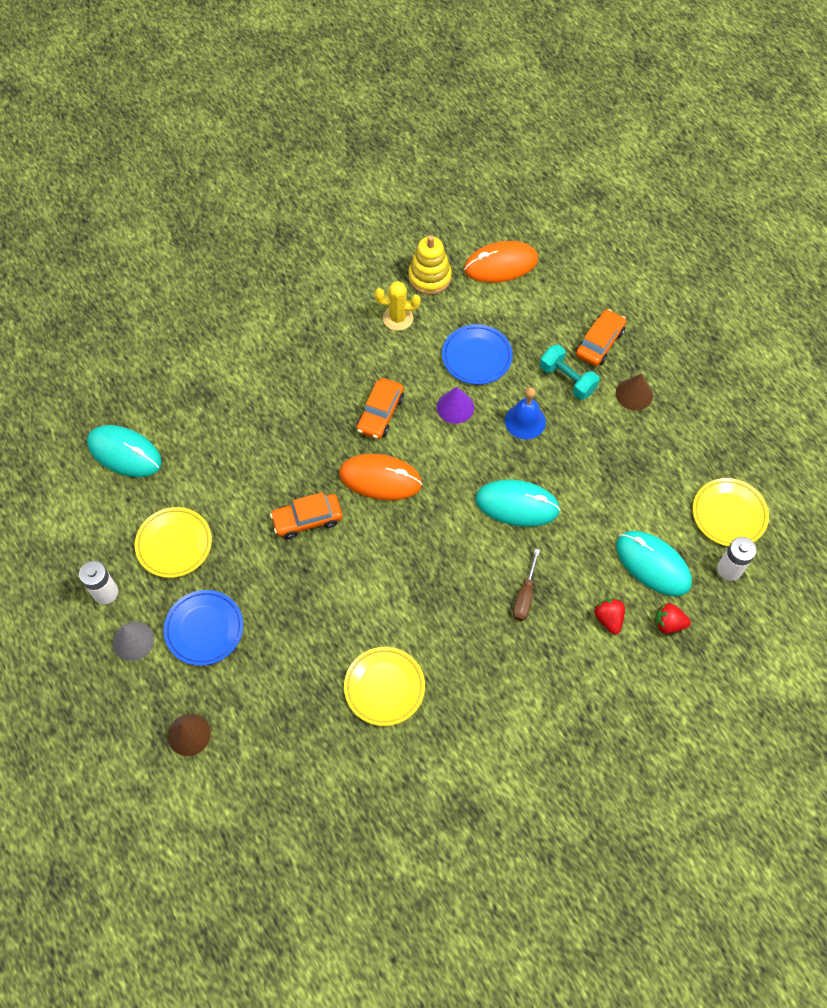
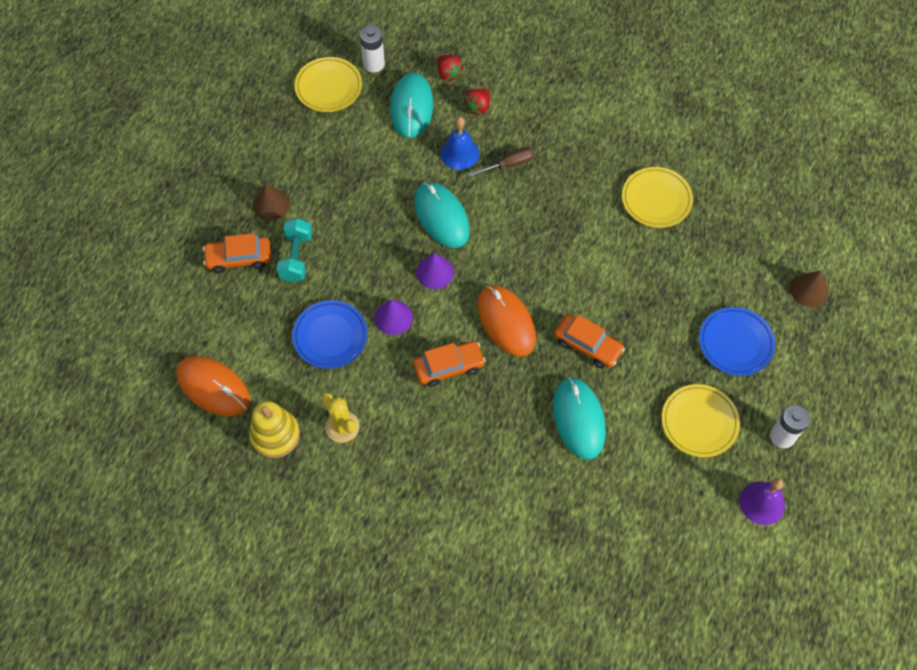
camera: 130 degrees left, 0 degrees up
turquoise mouse [87,425,162,477] -> turquoise mouse moved to [553,377,606,459]
grey cone [113,622,154,661] -> none
blue bell [505,387,546,439] -> blue bell moved to [440,117,480,170]
none -> purple cone [416,253,454,289]
none -> purple bell [740,478,785,525]

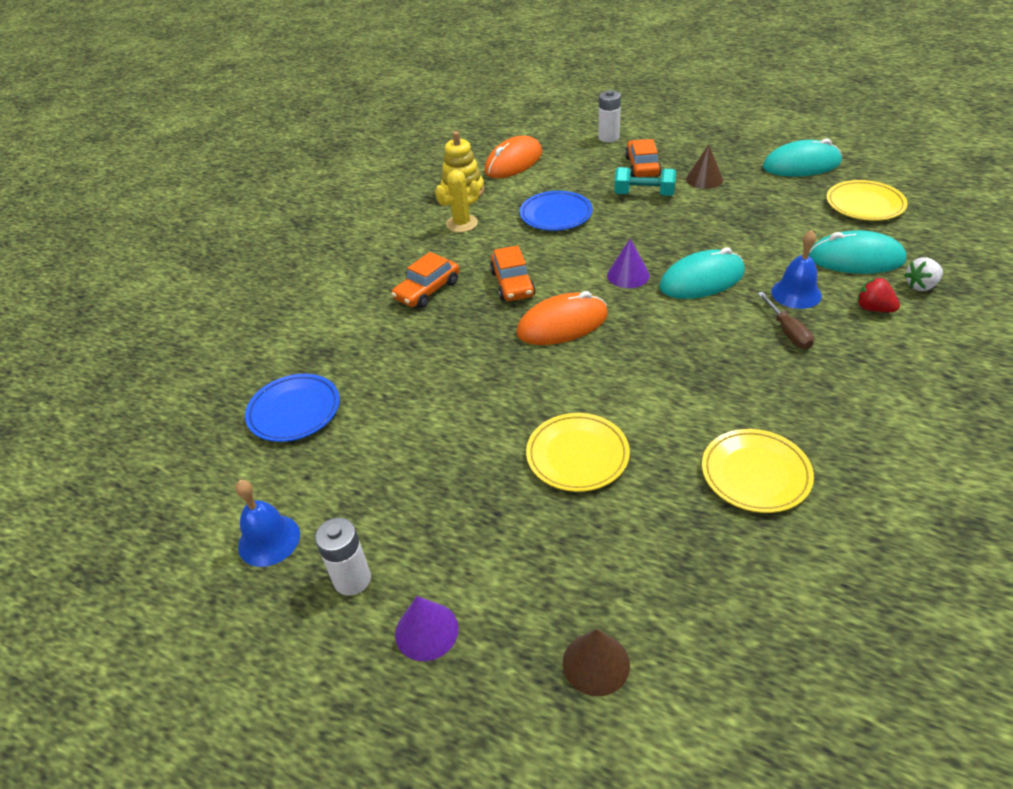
camera: 100 degrees right, 20 degrees down
white battery [360,25,385,73] -> white battery moved to [599,90,621,142]
purple cone [374,299,413,335] -> purple cone moved to [395,596,459,661]
red strawberry [437,55,463,81] -> white strawberry [904,257,943,291]
turquoise mouse [553,377,606,459] -> turquoise mouse moved to [763,138,842,177]
orange car [554,314,625,368] -> orange car moved to [391,252,459,308]
yellow plate [662,384,740,457] -> yellow plate moved to [526,413,630,492]
blue plate [699,307,775,376] -> blue plate moved to [245,374,340,442]
purple bell [740,478,785,525] -> blue bell [235,480,300,567]

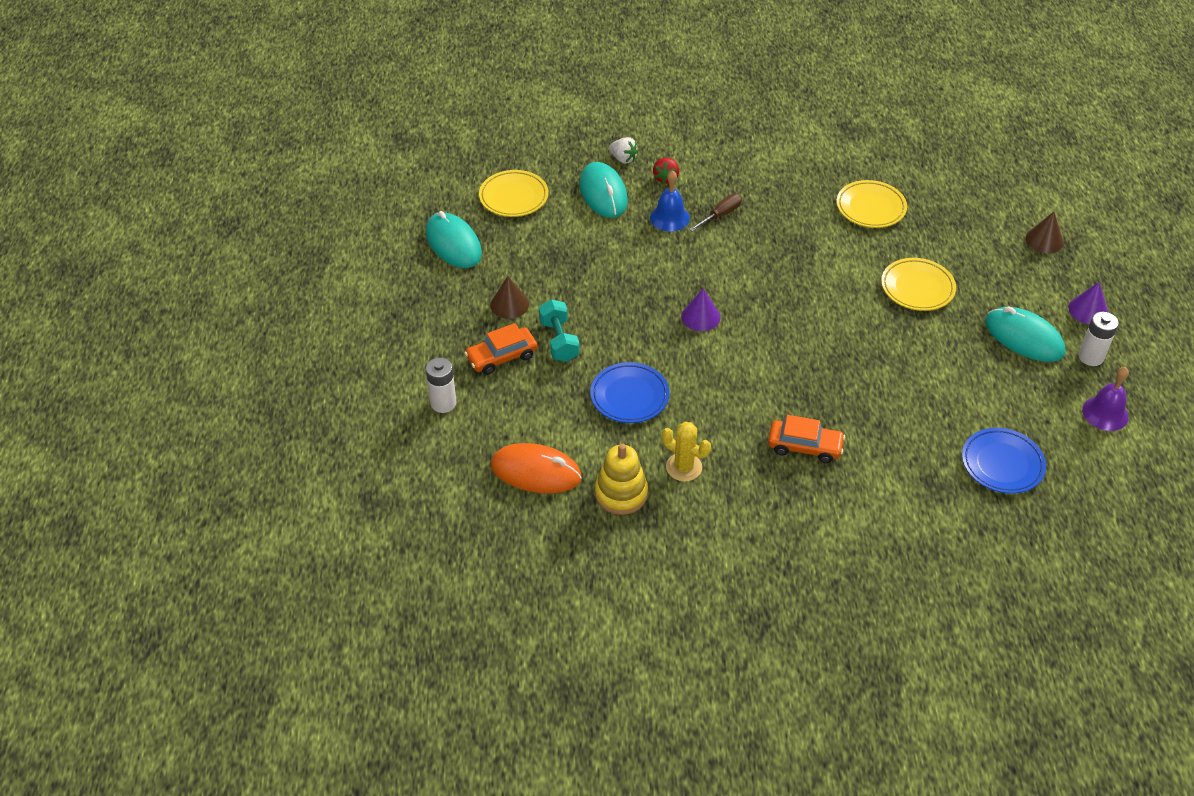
camera: 120 degrees left, 5 degrees up
blue bell [235,480,300,567] -> purple bell [1082,367,1129,431]
orange car [490,245,536,301] -> none
orange mouse [516,291,608,345] -> none
turquoise mouse [659,247,745,299] -> turquoise mouse moved to [985,307,1066,362]

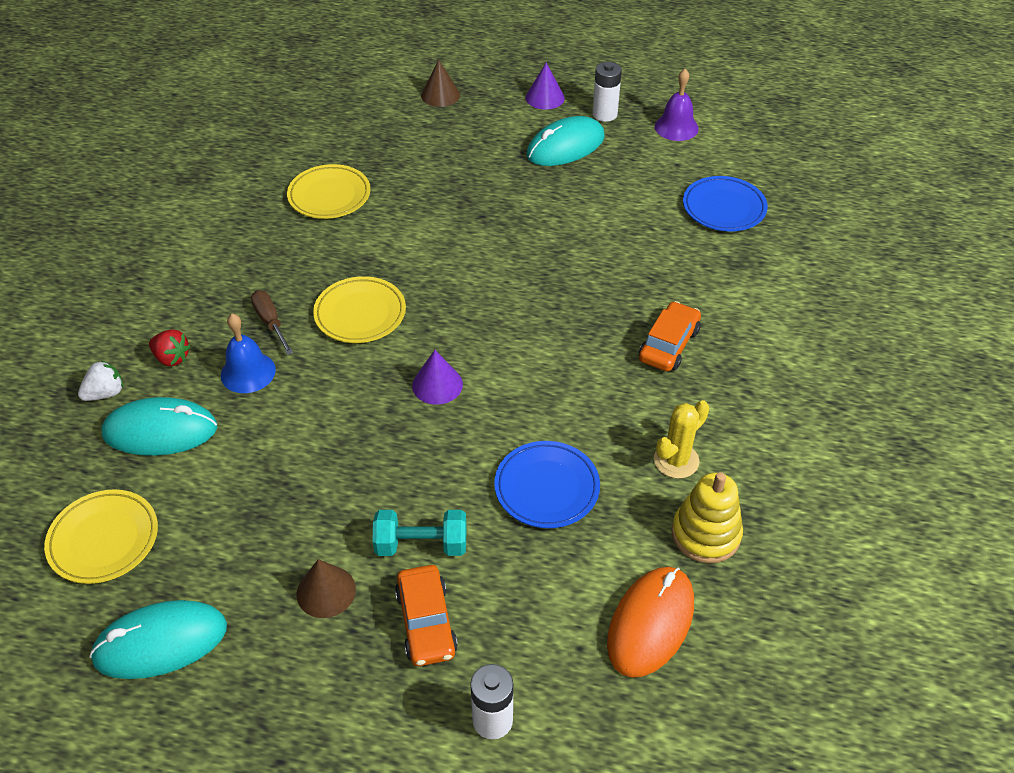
camera: 75 degrees left, 0 degrees up
yellow plate [881,258,956,311] -> yellow plate moved to [313,276,406,343]

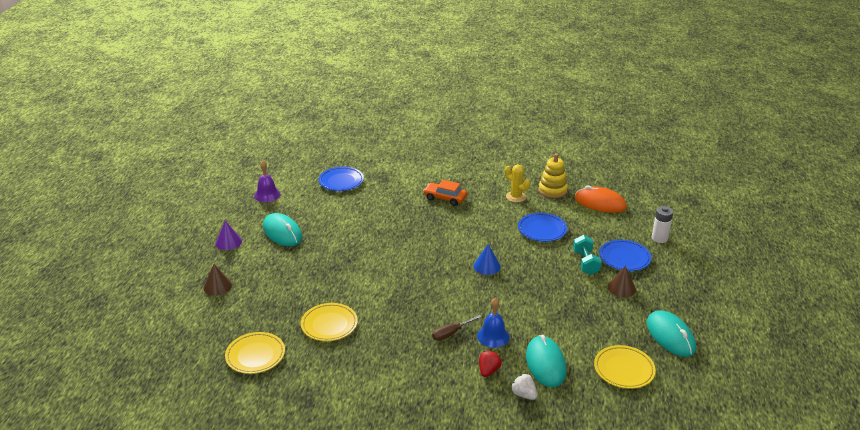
camera: 95 degrees left, 15 degrees down
yellow plate [313,276,406,343] -> yellow plate moved to [225,332,285,374]
orange car [395,565,458,666] -> blue plate [599,240,651,271]
purple cone [412,350,463,405] -> blue cone [474,244,501,275]
white battery [593,62,622,122] -> none

